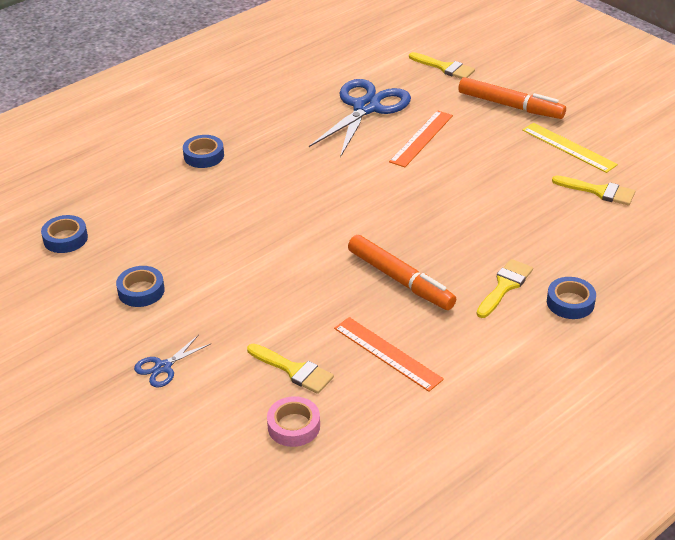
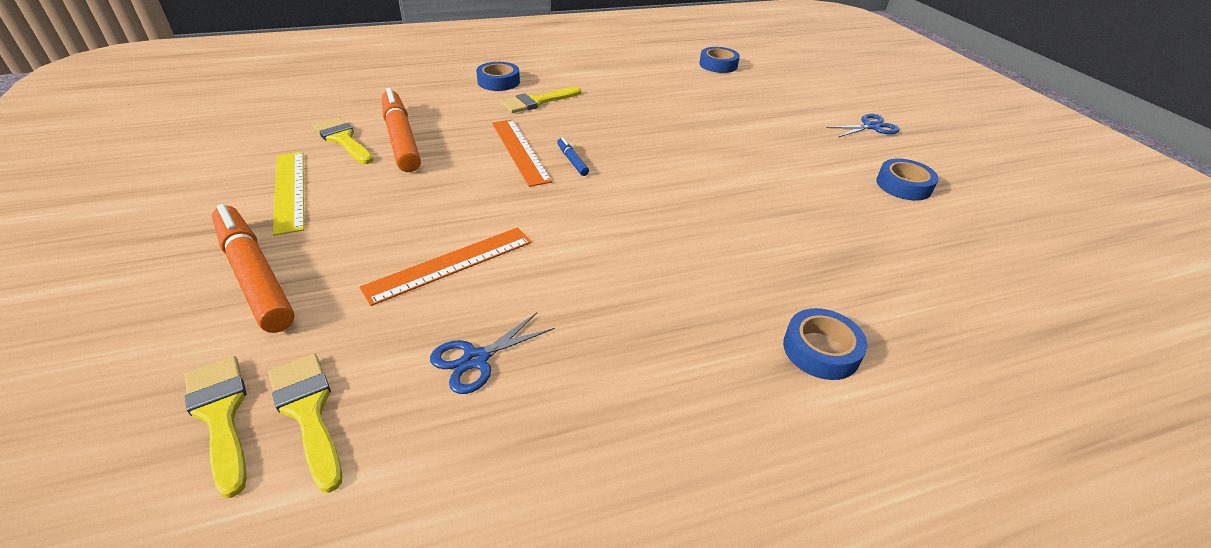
camera: 160 degrees left, 0 degrees up
blue tape [41,215,88,253] -> blue tape moved to [699,47,740,73]
yellow brush [247,343,334,394] -> yellow brush moved to [268,354,342,493]
pink tape [267,396,320,447] -> none
blue scissors [309,79,411,158] -> blue scissors [430,313,555,394], size x0.47
orange ruler [334,317,444,392] -> orange ruler moved to [492,119,552,187]
orange marker [348,235,456,310] -> orange marker moved to [382,88,421,172]
none -> blue marker [557,137,589,176]

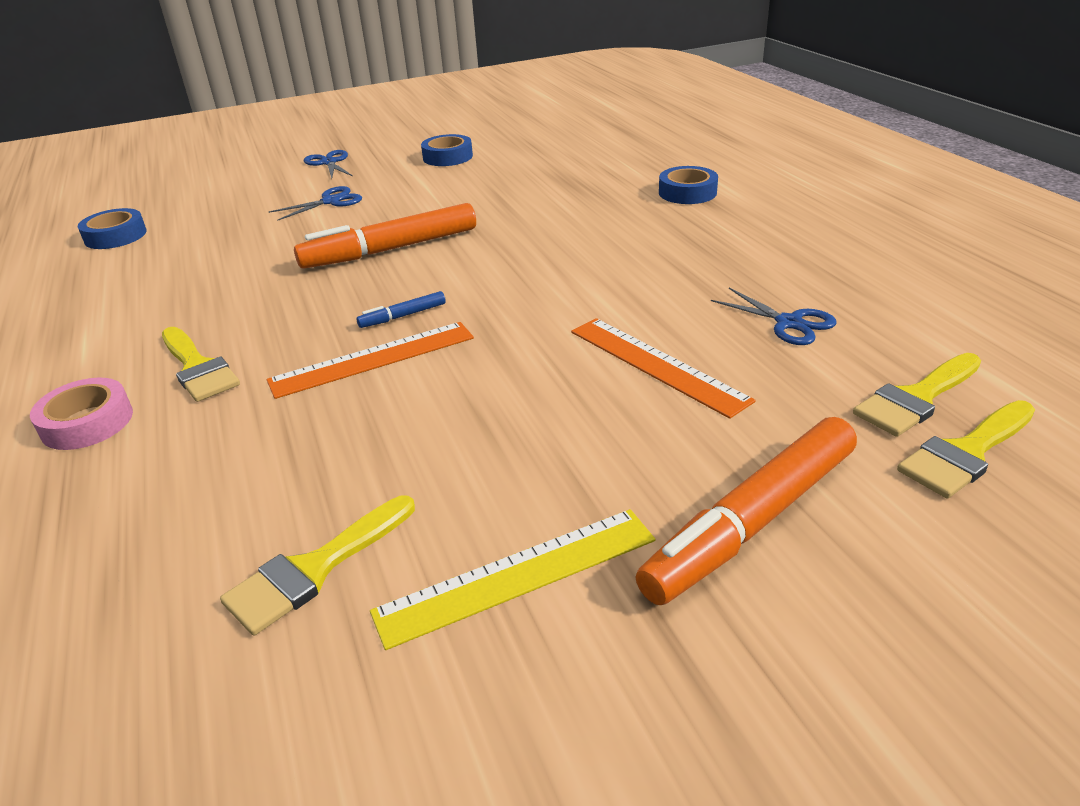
camera: 90 degrees left, 5 degrees down
orange marker [382,88,421,172] -> orange marker moved to [294,203,476,269]
blue tape [476,62,520,91] -> pink tape [30,378,133,450]
none -> blue scissors [269,186,362,221]

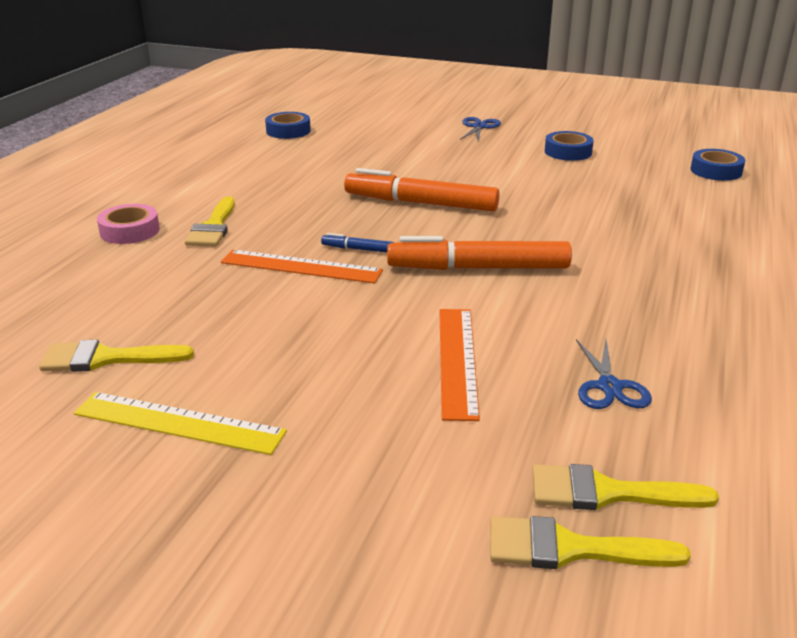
camera: 40 degrees right, 5 degrees down
blue scissors [269,186,362,221] -> none
orange marker [636,417,857,605] -> orange marker moved to [387,236,572,270]
blue tape [659,166,718,204] -> blue tape moved to [690,149,745,181]

